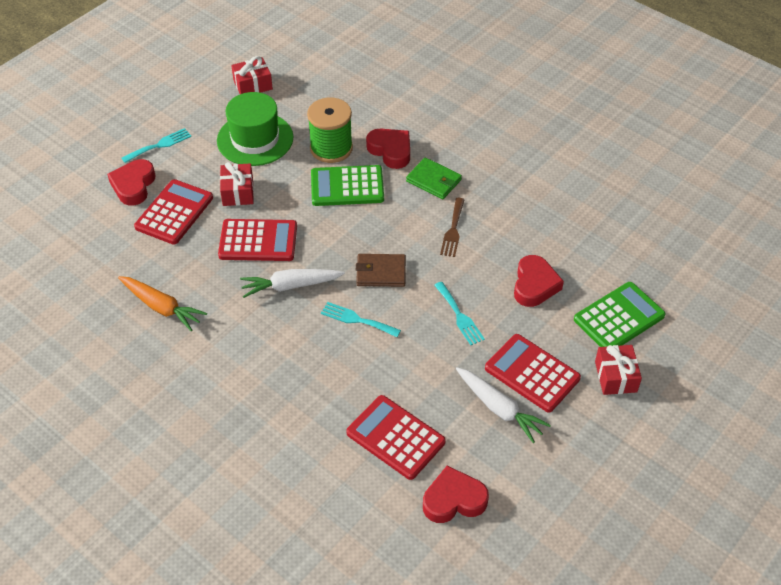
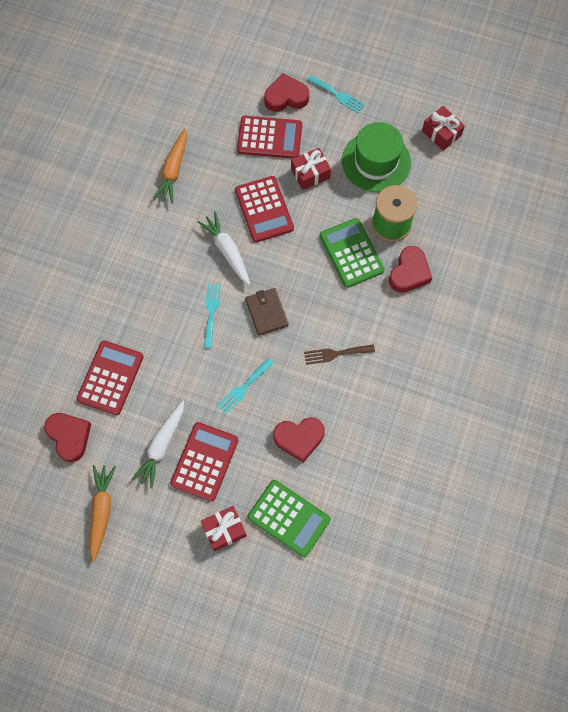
camera: 70 degrees right, 20 degrees up
green wallet [406,157,462,199] -> none
none -> orange carrot [90,465,116,562]

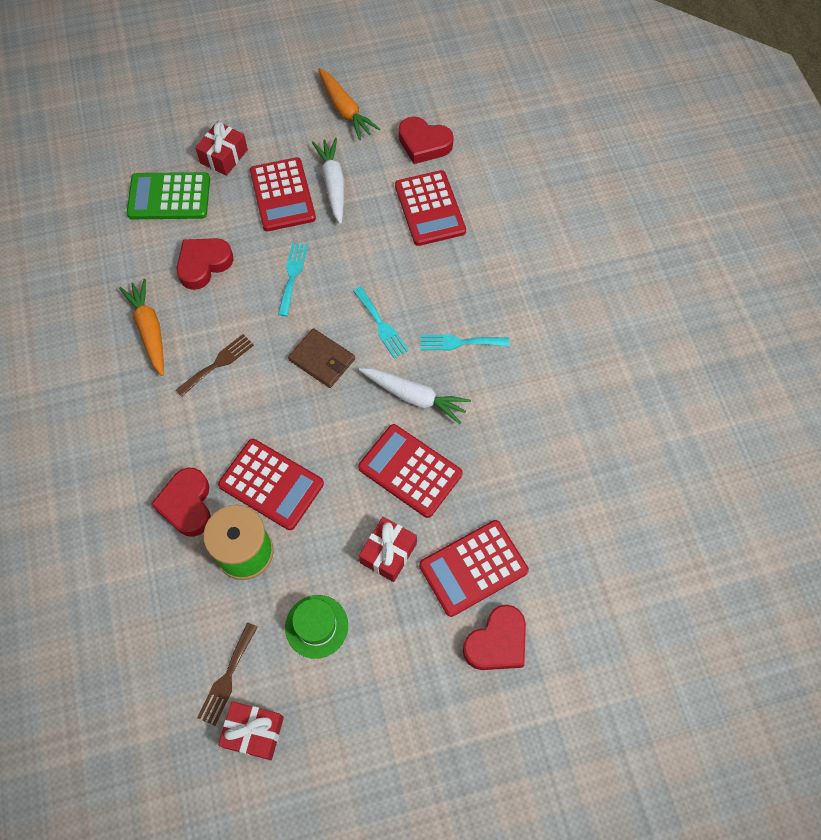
camera: 145 degrees right, 5 degrees down
orange carrot [153,129,187,204] -> orange carrot moved to [119,279,164,376]
turquoise fork [307,75,365,113] -> turquoise fork moved to [421,335,509,350]
green calculator [320,218,384,288] -> red calculator [218,439,324,530]
green hat [342,122,411,193] -> green hat [285,595,348,659], size x0.59
none -> brown fork [197,622,258,726]

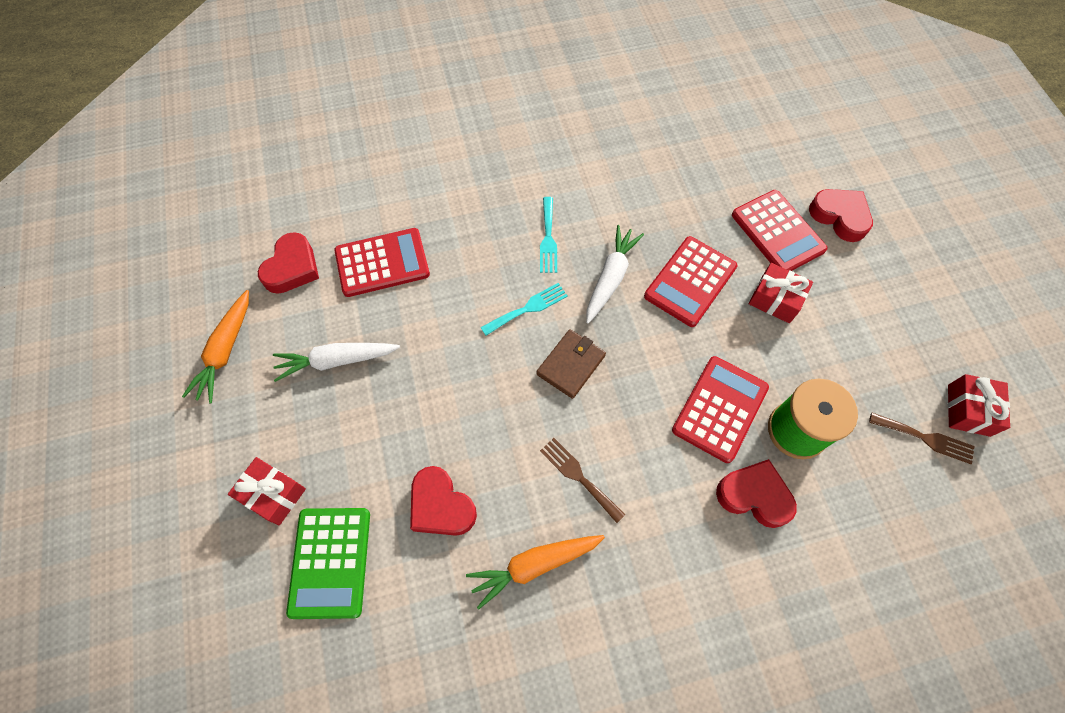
camera: 90 degrees left, 0 degrees up
red heart [151,468,211,537] -> red heart turned 150 degrees counterclockwise [716,459,797,528]
red calculator [250,157,316,231] -> none
turquoise fork [278,243,308,316] -> none
green hat [285,595,348,659] -> none
orange carrot [318,68,380,140] -> orange carrot turned 135 degrees clockwise [182,290,249,404]

